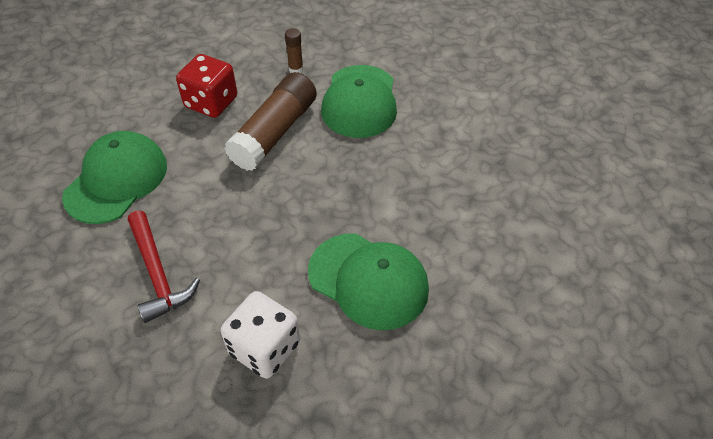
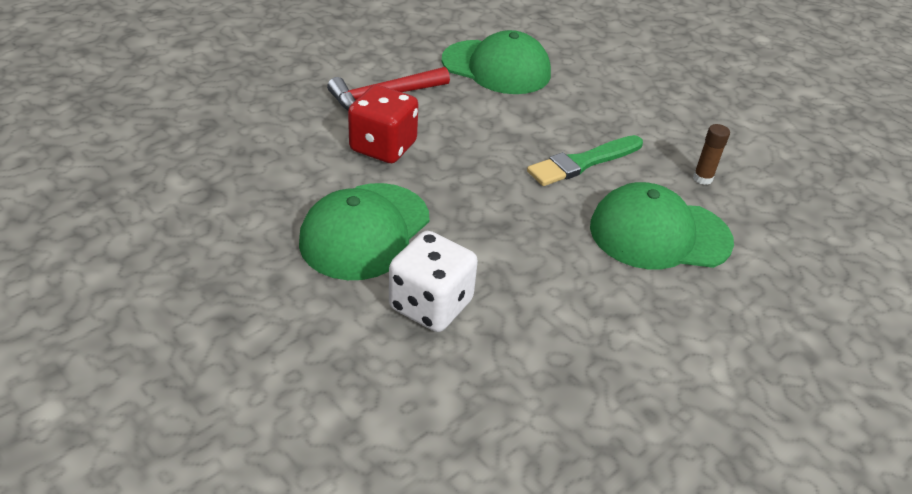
camera: 85 degrees right, 10 degrees down
red dice [176,54,237,118] -> red dice moved to [348,85,418,163]
white dice [220,291,300,379] -> white dice moved to [389,231,478,332]
brown glue stick [224,72,317,171] -> green brush [527,135,643,186]

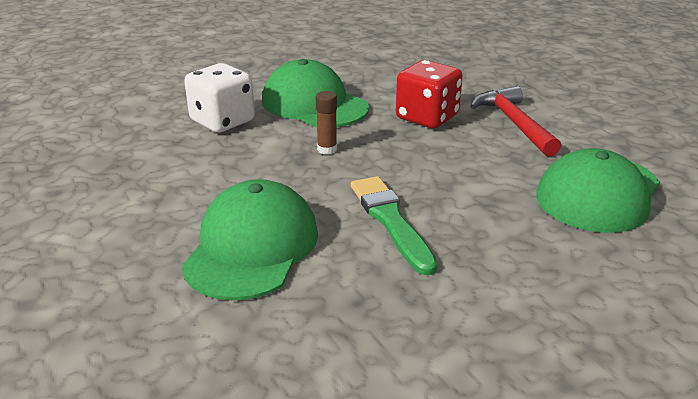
camera: 105 degrees right, 10 degrees down
brown glue stick [693,124,730,185] -> brown glue stick moved to [316,91,337,155]

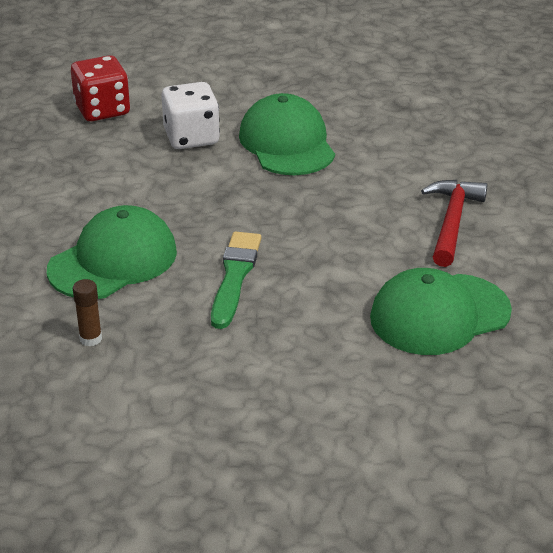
camera: 30 degrees right, 5 degrees up
brown glue stick [316,91,337,155] -> brown glue stick moved to [73,279,102,346]
red dice [396,60,463,128] -> red dice moved to [71,55,130,121]

